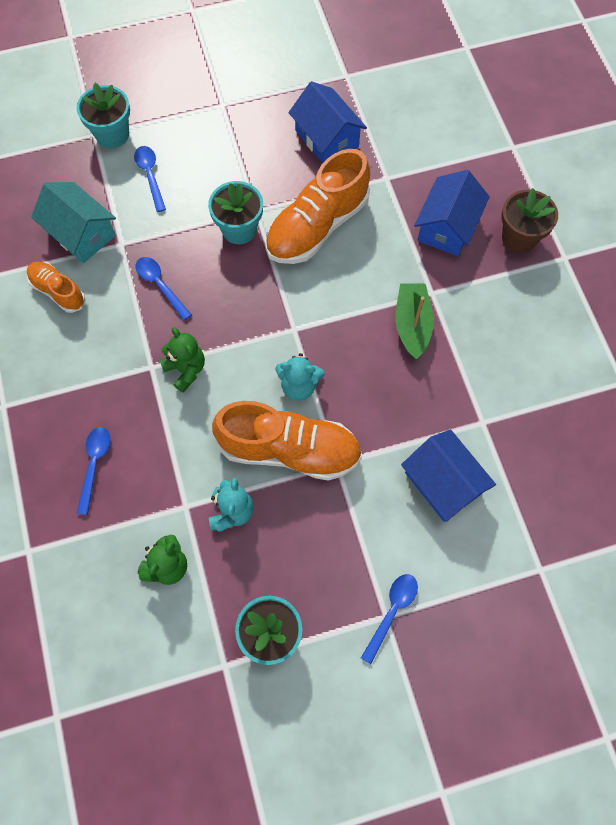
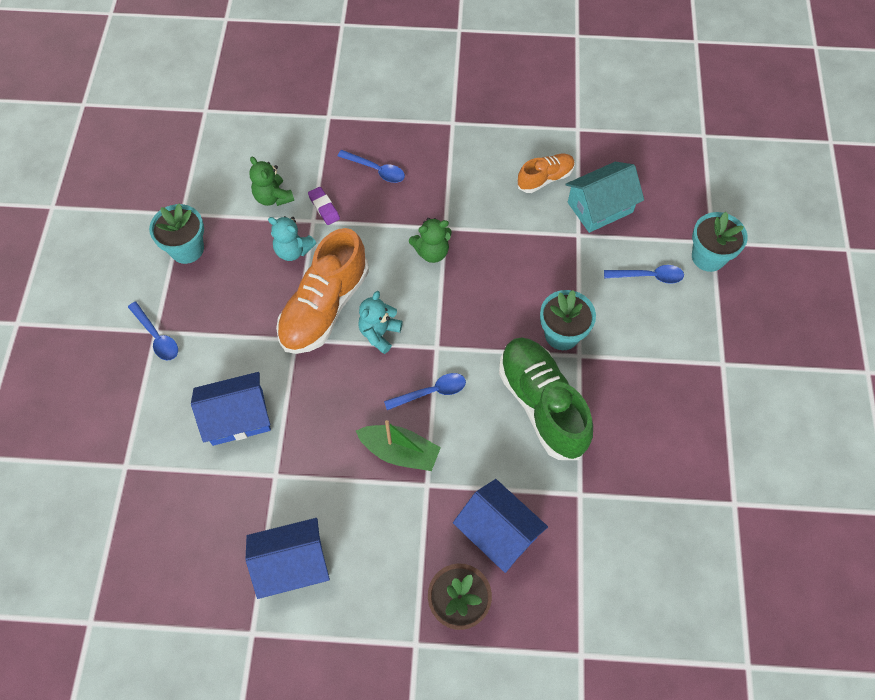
camera: 110 degrees right, 5 degrees down
blue spoon [136,257,192,320] -> blue spoon moved to [384,373,466,410]
orange shoe [265,149,370,264] -> green shoe [499,337,593,460]
blue house [289,81,367,163] -> blue house moved to [245,518,330,599]
none -> purple eraser [308,187,340,225]

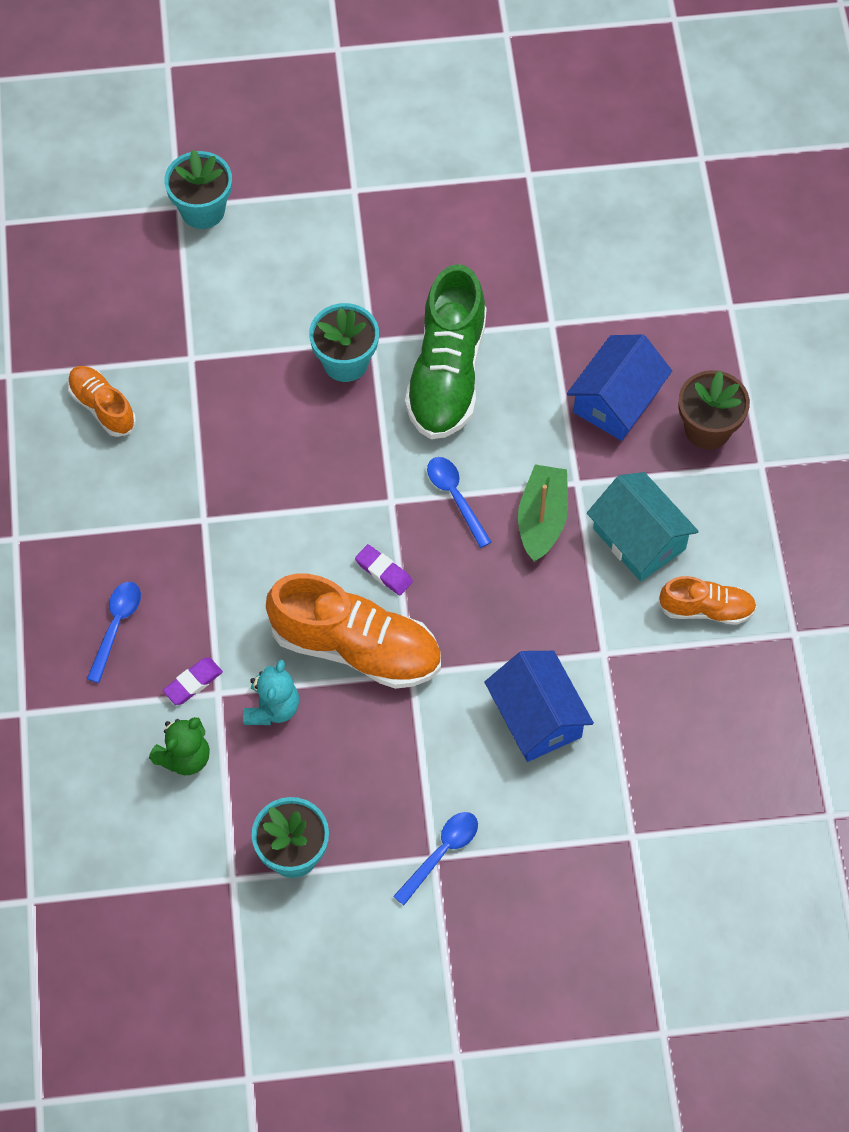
camera: 100 degrees left, 0 degrees up
blue house [245,518,330,599] -> orange shoe [659,576,757,625]
turquoise teddy bear [358,291,403,354] -> purple eraser [355,544,413,596]
green teddy bear [409,218,452,263] -> none
green shoe [499,337,593,460] -> green shoe turned 45 degrees counterclockwise [405,264,487,439]
turquoise house [566,162,644,233] -> turquoise house moved to [587,472,699,581]
blue spoon [604,265,684,284] -> none

